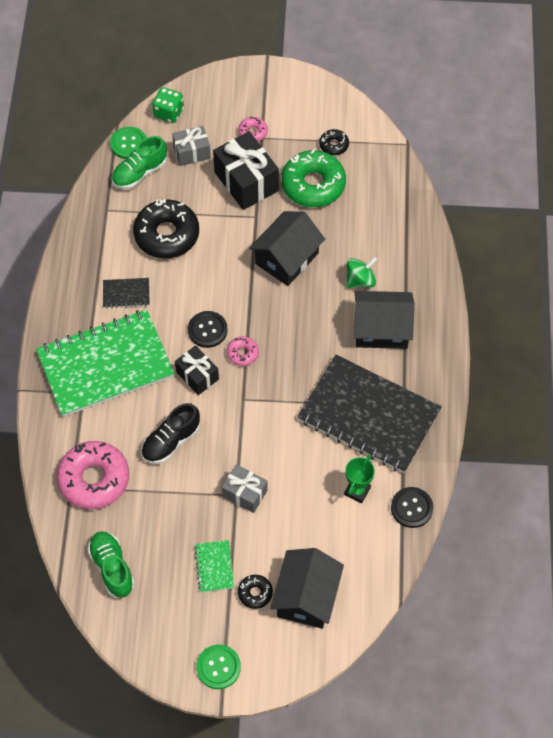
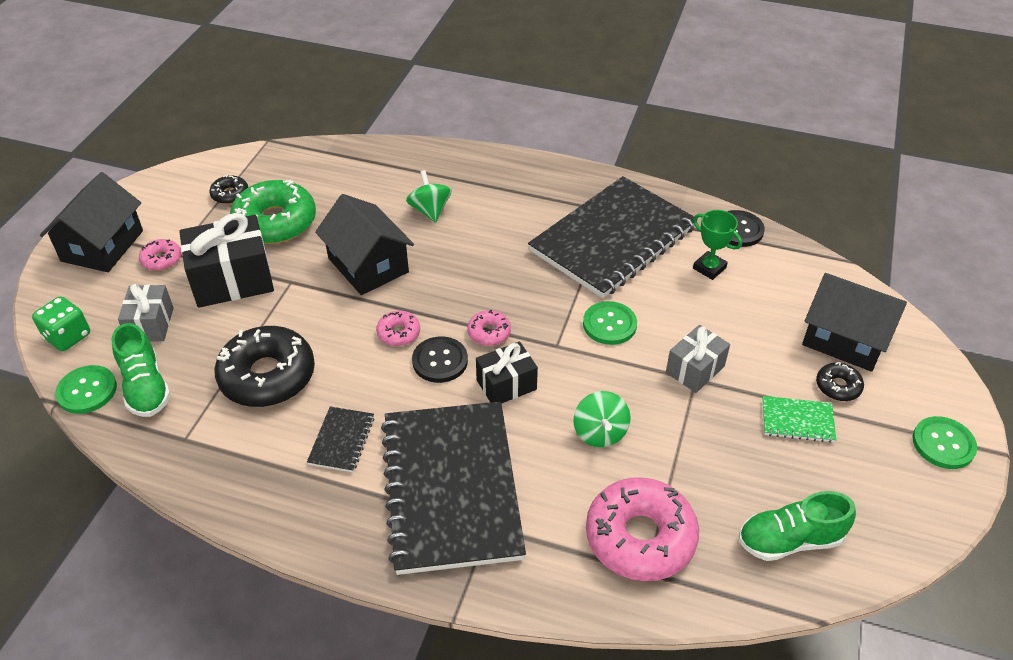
camera: 75 degrees left, 15 degrees down
green notebook [36,309,174,417] -> black notebook [381,401,526,575]
black shoe [141,403,200,464] -> green spinning top [574,391,631,447]
black house [354,291,415,349] -> black house moved to [40,172,143,272]
none -> pink donut [376,311,420,346]
none -> green button [583,301,637,345]

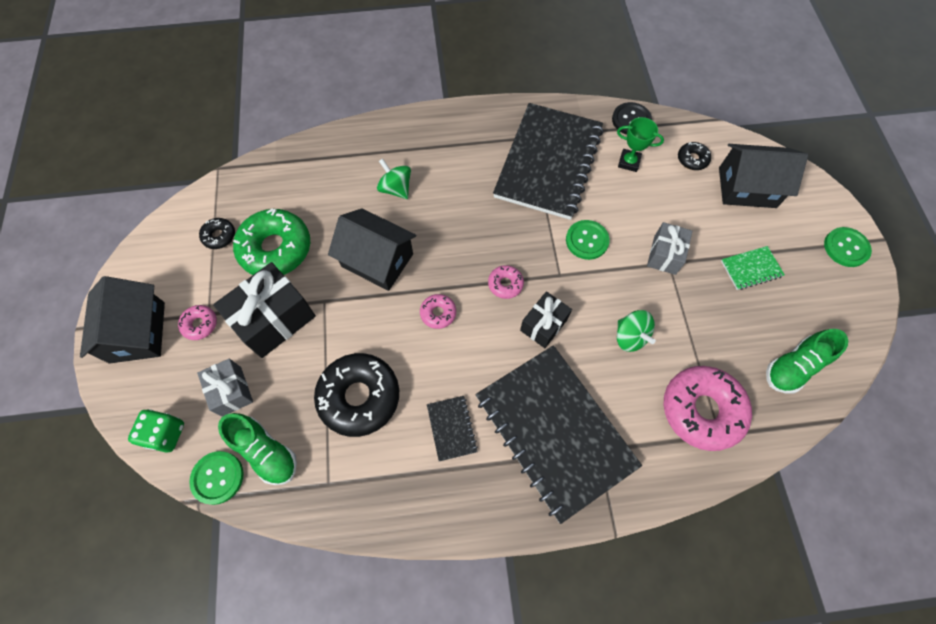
camera: 25 degrees left, 20 degrees up
black button [412,337,468,383] -> none
black donut [816,362,864,401] -> black donut moved to [678,142,711,170]

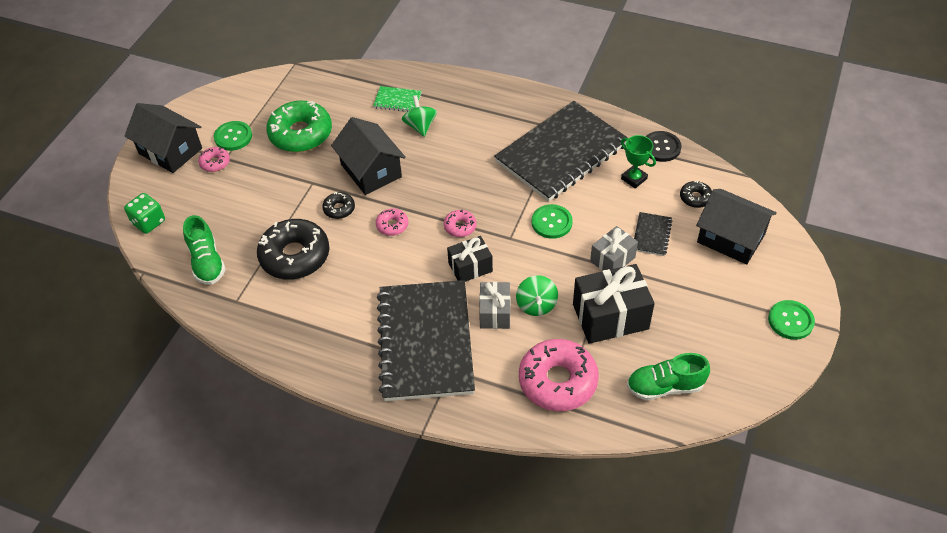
camera: 30 degrees right, 15 degrees down
black house [80,276,165,364] -> black house turned 75 degrees counterclockwise [125,103,202,173]
green button [189,451,244,505] -> green button moved to [214,121,252,151]
grey gift [197,359,253,417] -> grey gift moved to [479,282,510,329]
black donut [199,218,235,249] -> black donut moved to [322,192,355,219]
black gift [213,262,316,358] -> black gift moved to [573,264,655,344]
black notebook [427,396,478,462] -> black notebook moved to [634,212,673,256]
green notebook [721,246,785,290] -> green notebook moved to [373,86,422,112]

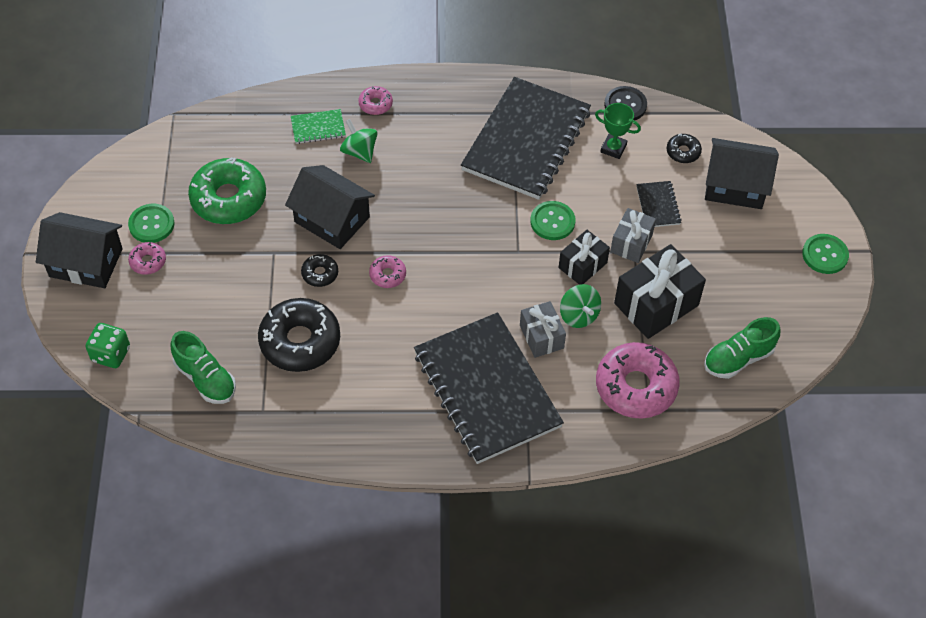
camera: 25 degrees left, 5 degrees up
pink donut [444,210,476,237] -> pink donut moved to [358,86,393,115]
black gift [447,236,493,282] -> black gift moved to [558,230,610,285]

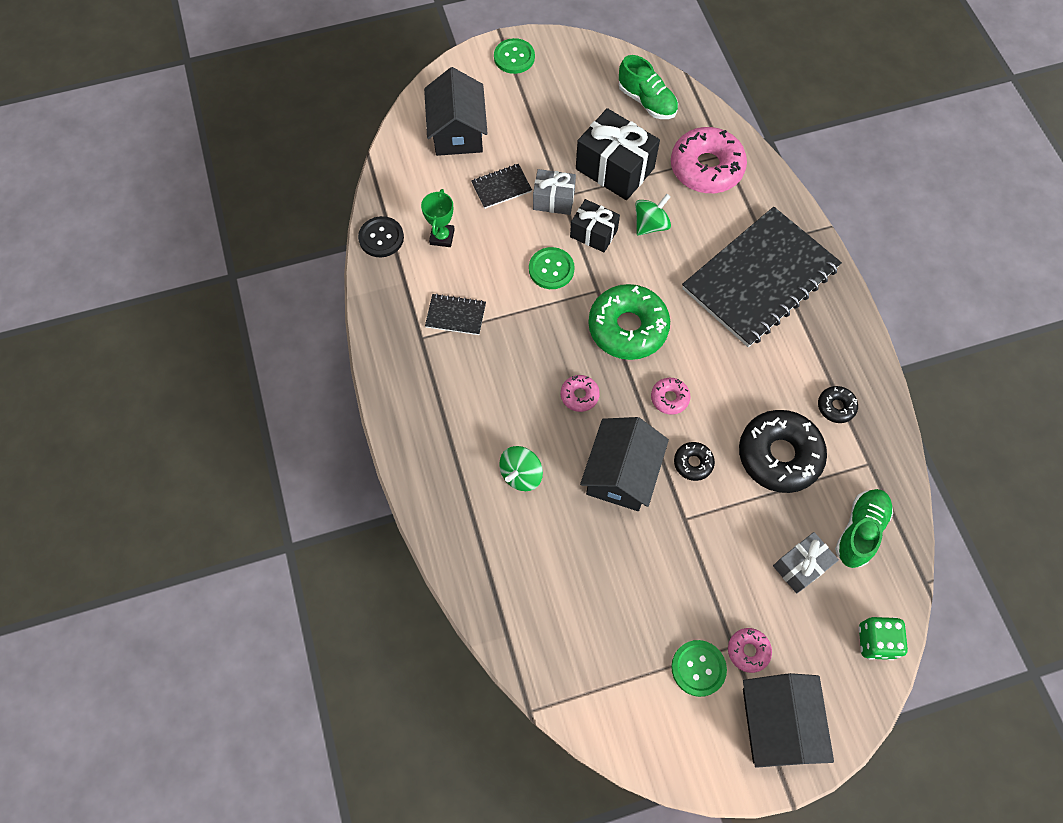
camera: 105 degrees left, 10 degrees up
green donut [188,157,266,224] -> green donut moved to [588,284,670,360]
green notebook [291,109,346,144] -> none
pink donut [358,86,393,115] -> pink donut moved to [561,375,600,412]
black notebook [461,77,591,200] -> black notebook [425,294,486,335], size x0.40
grey gift [520,301,566,358] -> grey gift moved to [773,532,839,594]
black donut [666,134,702,163] -> black donut moved to [818,386,858,423]

